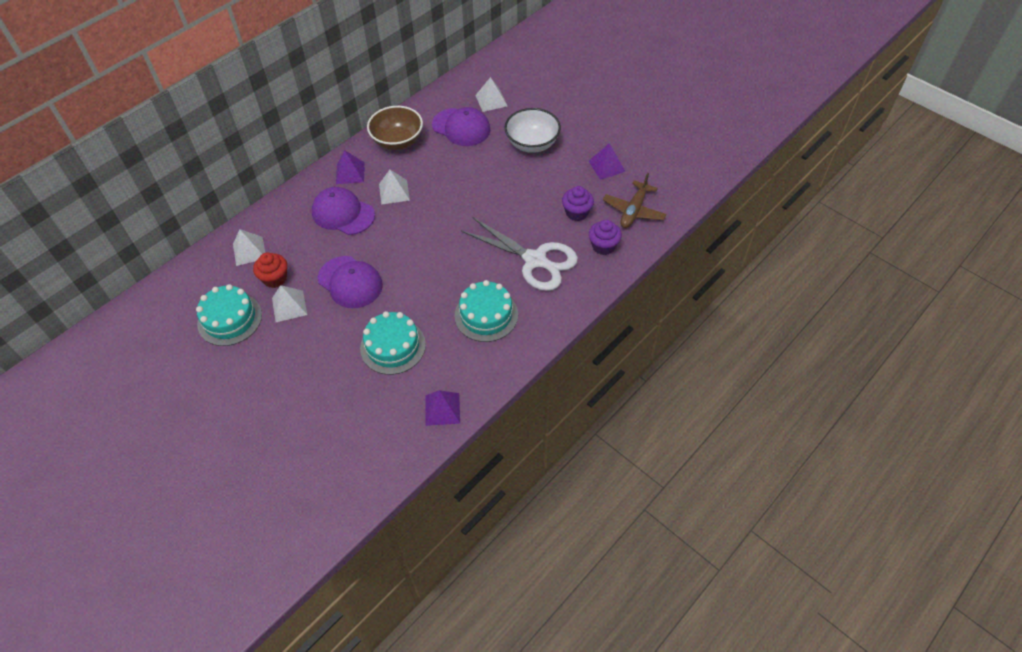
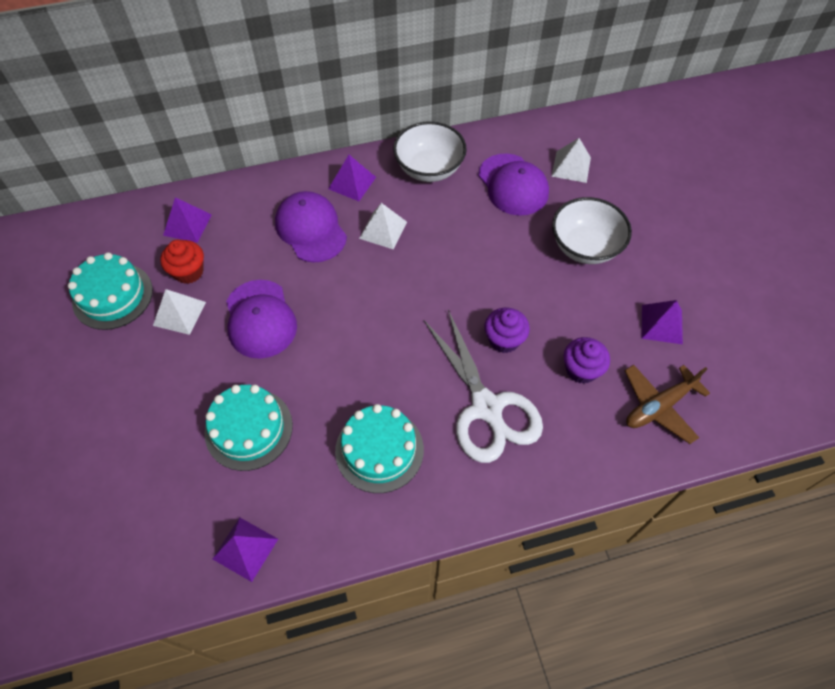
camera: 30 degrees right, 5 degrees up
white pyramid [233,229,265,266] -> purple pyramid [163,197,212,243]
brown bowl [367,106,423,150] -> white bowl [393,121,467,182]
purple cupcake [589,220,622,255] -> purple cupcake moved to [484,307,530,353]

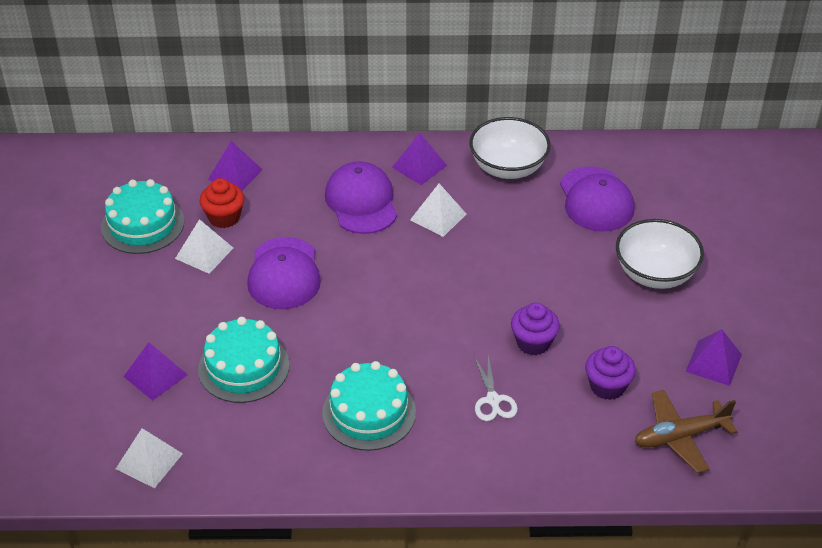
camera: 15 degrees right, 15 degrees down
purple pyramid [213,517,278,582] -> purple pyramid moved to [123,342,188,401]
white scissors [424,310,543,463] -> white scissors [475,356,518,421], size x0.46
white pyramid [551,138,591,183] -> white pyramid moved to [116,428,183,488]

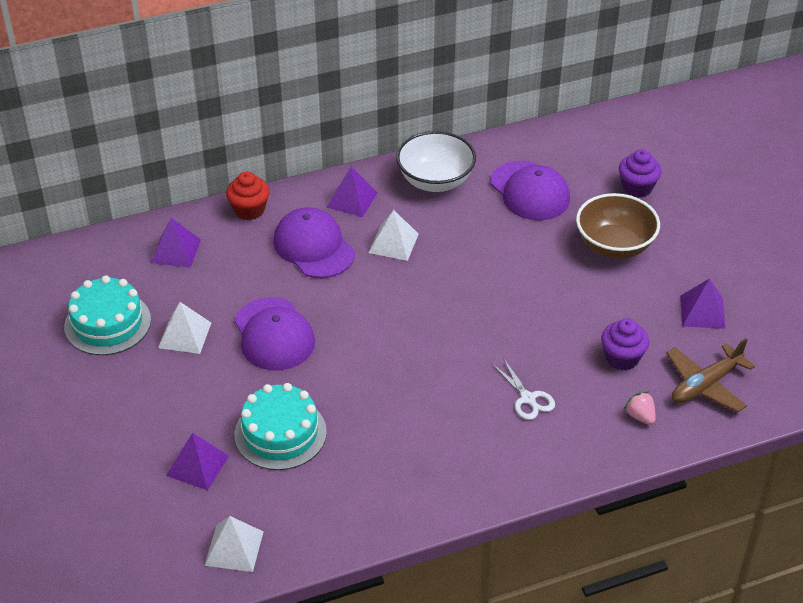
camera: 20 degrees left, 0 degrees up
red cupcake [199,178,244,228] -> red cupcake moved to [226,171,270,220]
turquoise cake [322,361,416,451] -> none
purple cupcake [511,303,560,355] -> purple cupcake moved to [619,149,662,198]
white bowl [616,219,704,289] -> brown bowl [576,193,660,259]
none -> pink strawberry [624,391,656,425]

